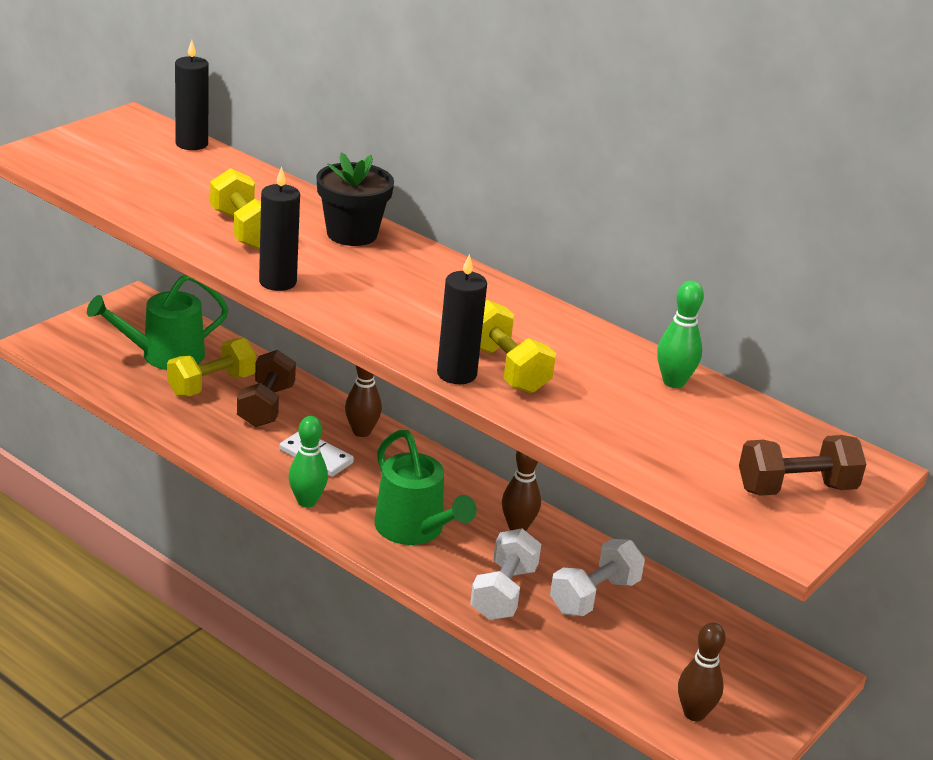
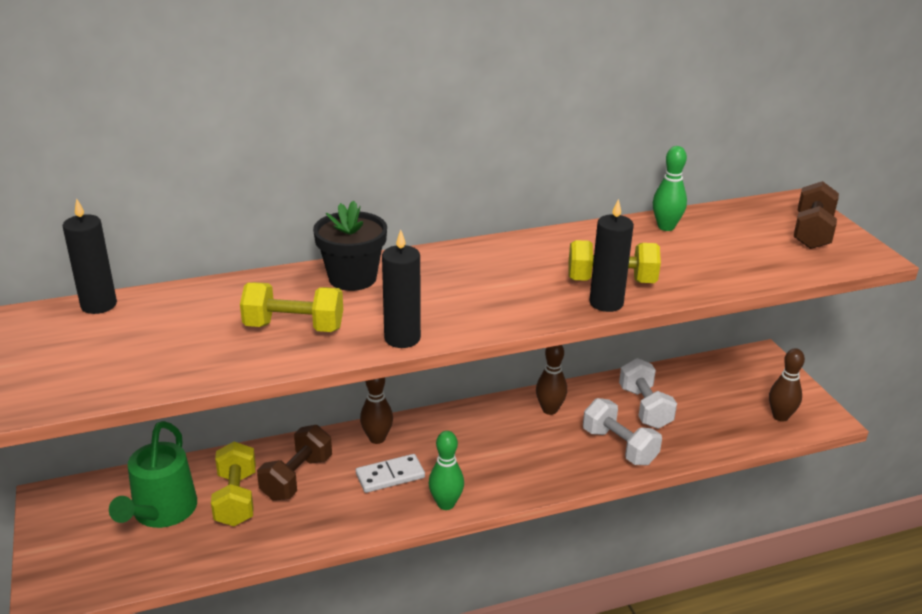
camera: 55 degrees left, 0 degrees up
brown dumbbell [237,350,296,427] -> brown dumbbell turned 75 degrees clockwise [257,425,332,501]
green watering can [374,430,477,545] -> none

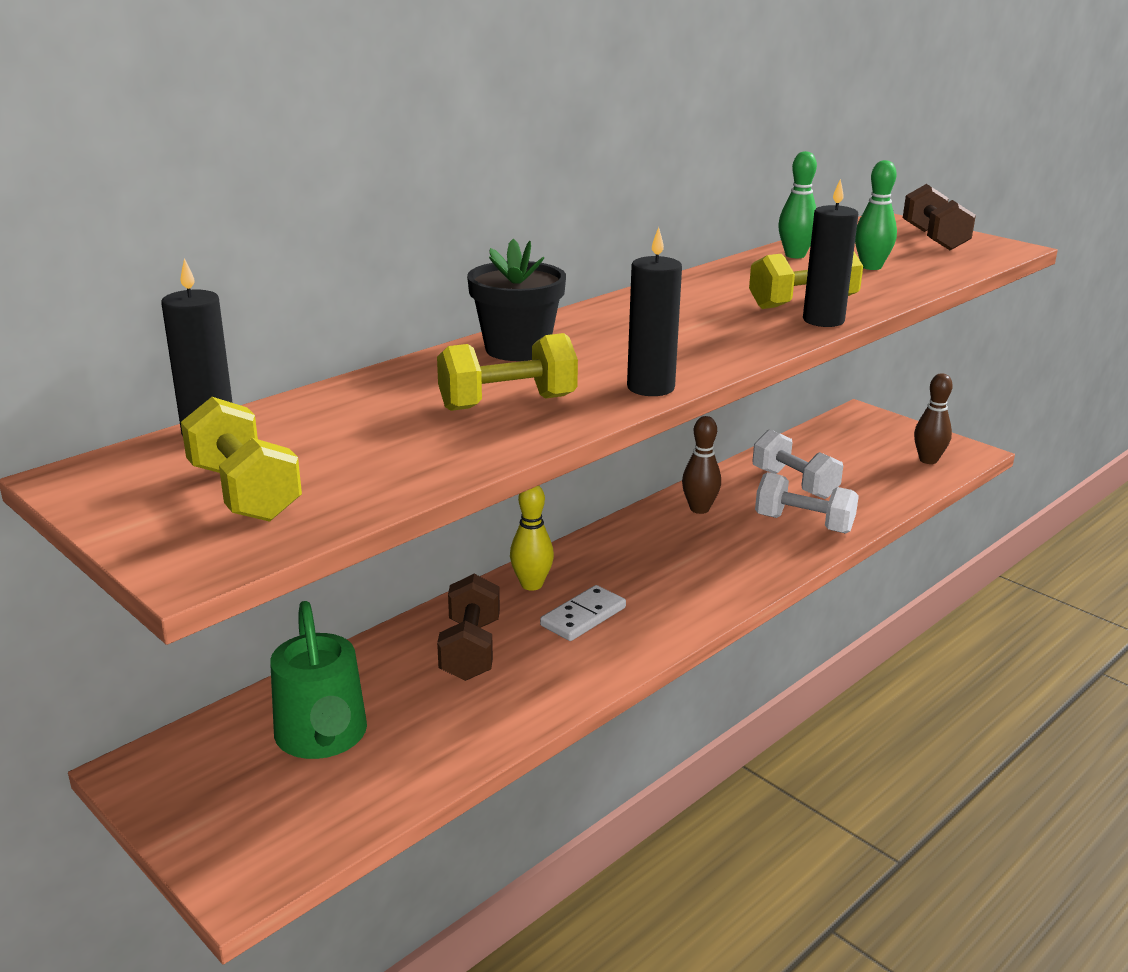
camera: 25 degrees left, 5 degrees down
yellow dumbbell [211,442,256,526] -> yellow dumbbell moved to [181,397,302,522]
brown bowling pin [360,378,393,444] -> yellow bowling pin [510,486,554,591]
green bowling pin [429,431,464,510] -> green bowling pin moved to [855,160,897,270]

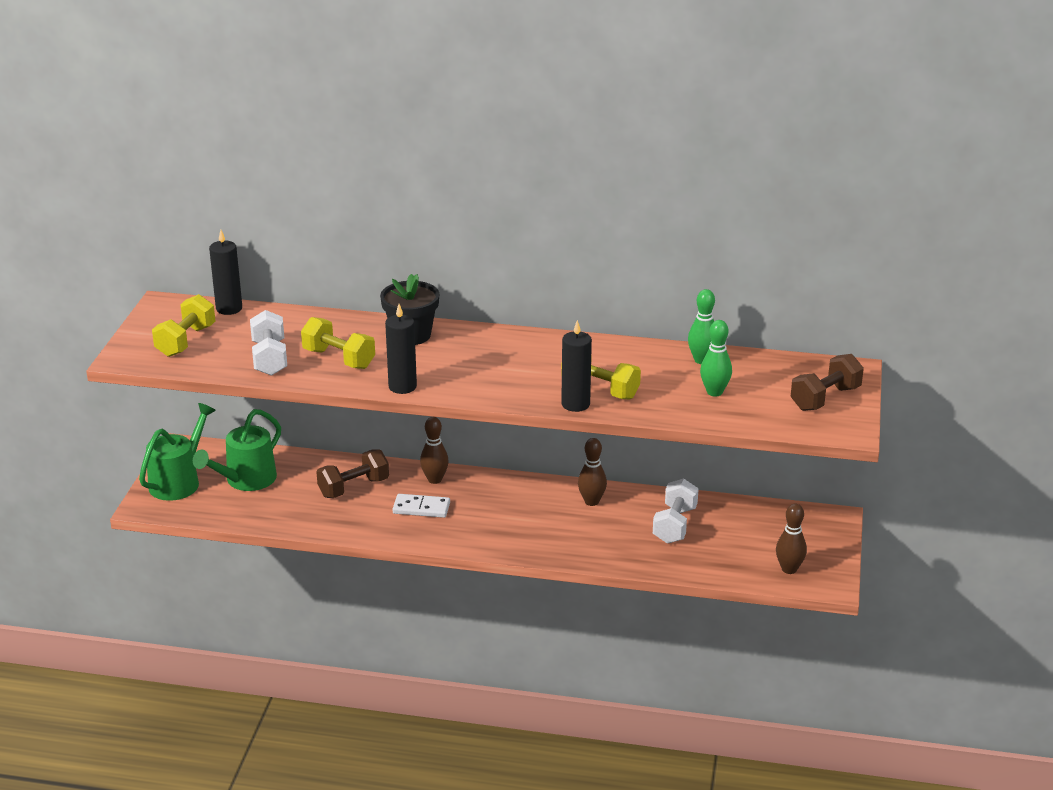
camera: 55 degrees right, 5 degrees up
yellow bowling pin [510,486,554,591] -> brown bowling pin [420,417,449,484]
white dumbbell [755,472,859,534] -> white dumbbell moved to [250,310,287,376]
none -> green watering can [139,403,216,501]

